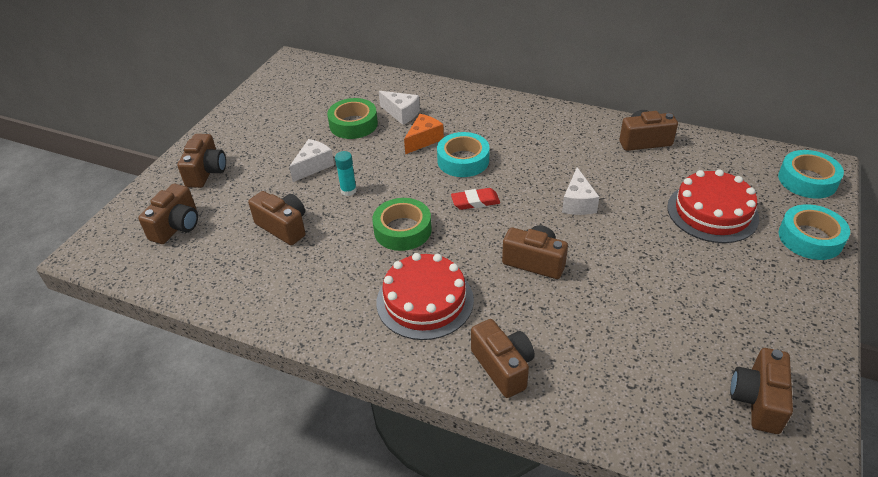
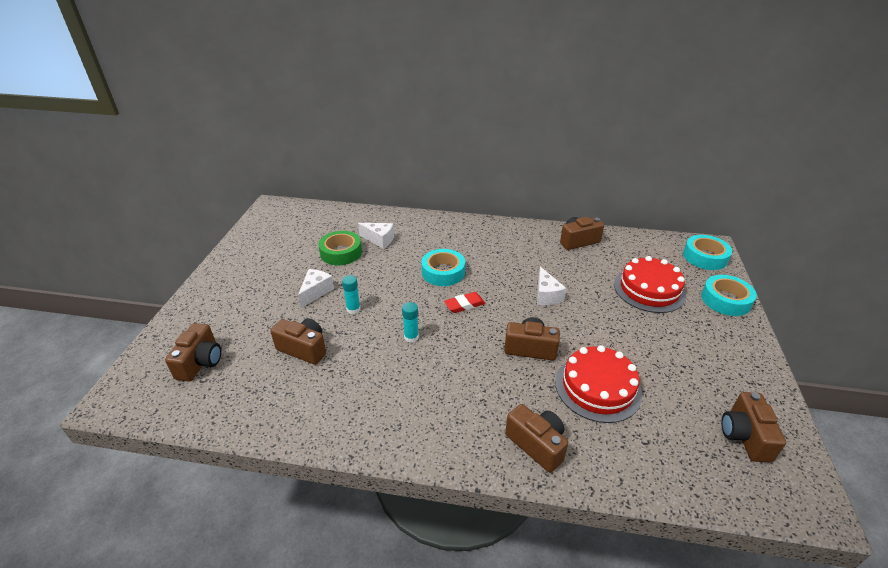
camera: 15 degrees left, 5 degrees down
brown camera [177,134,226,188] -> none
green tape [372,198,432,251] -> turquoise glue stick [402,302,419,343]
red cake [376,253,474,340] -> red cake moved to [555,345,642,423]
orange cheese [404,114,444,154] -> none

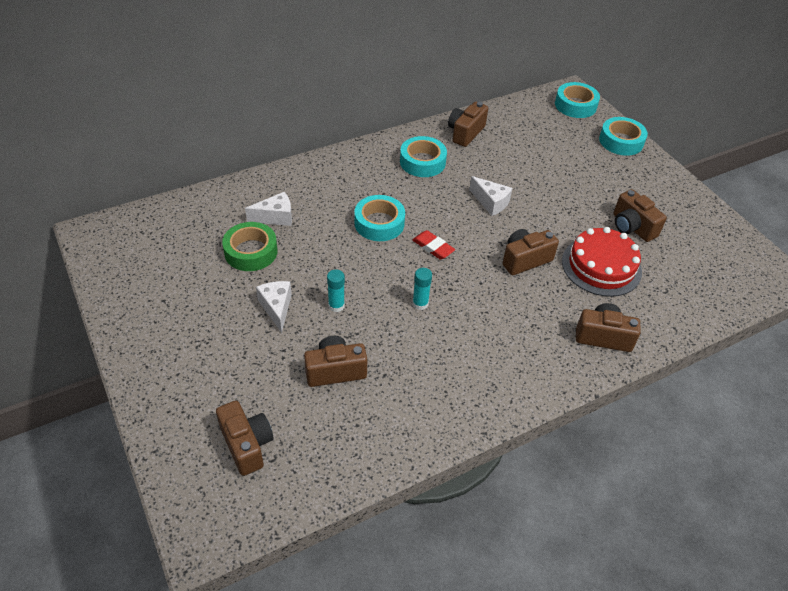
camera: 40 degrees left, 10 degrees up
red eraser [444,292,485,313] -> red eraser turned 75 degrees counterclockwise [412,230,455,260]
red cake [614,256,686,313] -> none
brown camera [721,392,786,463] -> brown camera moved to [613,189,667,242]
none -> turquoise tape [400,136,447,177]

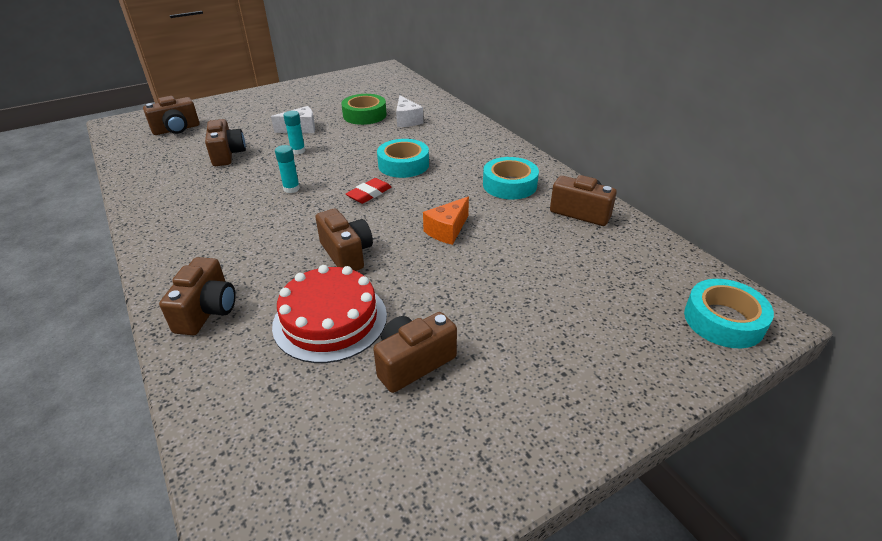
camera: 90 degrees right, 10 degrees down
white cheese [469,176,512,216] -> orange cheese [423,197,469,245]
turquoise tape [599,117,648,156] -> none

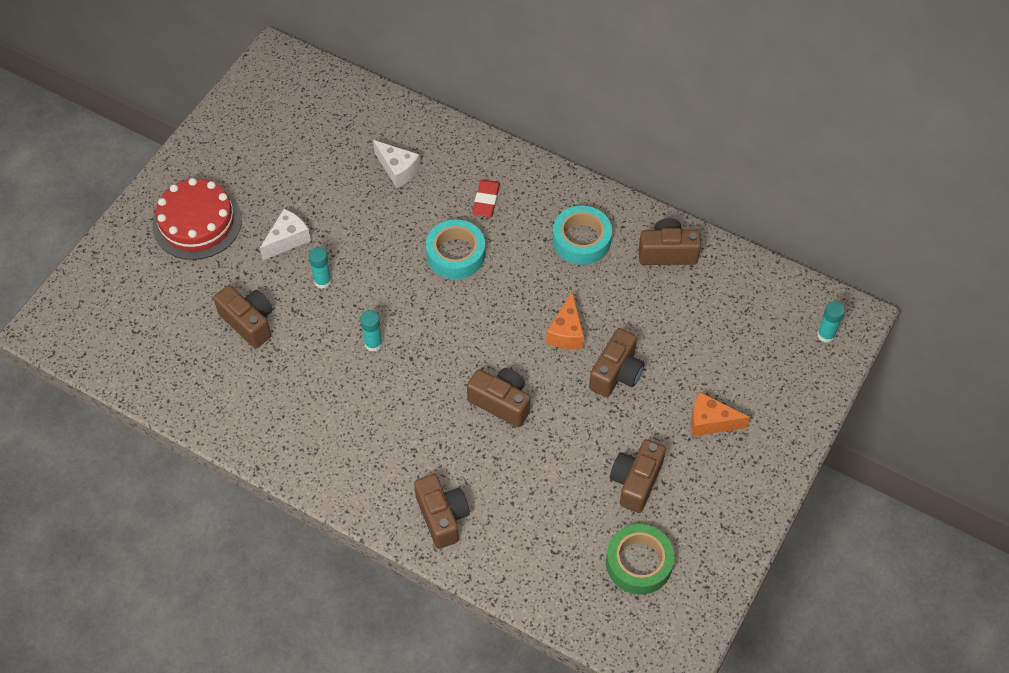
camera: 30 degrees left, 20 degrees up
brown camera [143,96,199,135] -> brown camera moved to [589,328,645,397]
red cake [272,265,387,363] -> red cake moved to [153,178,242,260]
green tape [341,94,387,125] -> green tape moved to [606,524,675,595]
red eraser [346,178,391,204] -> red eraser moved to [472,180,500,217]
turquoise tape [684,279,774,348] -> turquoise glue stick [817,301,845,343]
none -> orange cheese [691,392,750,436]

